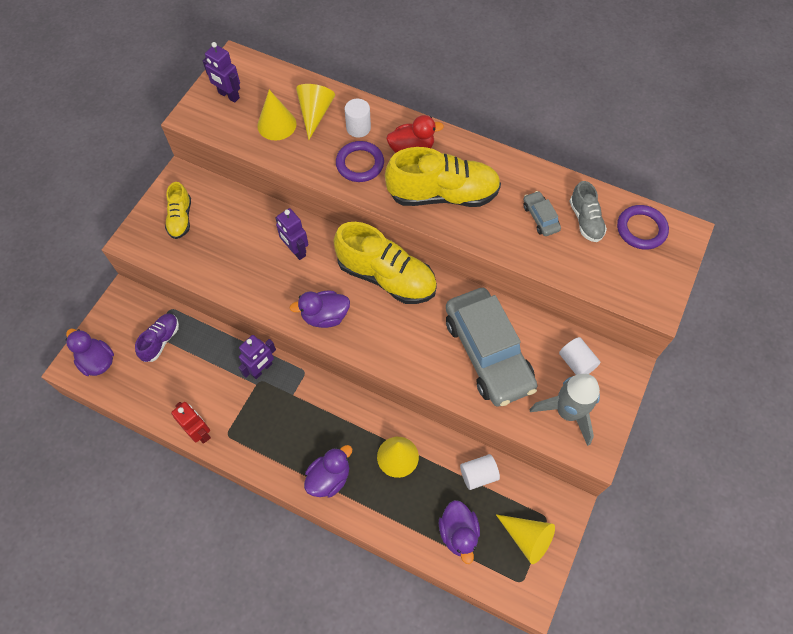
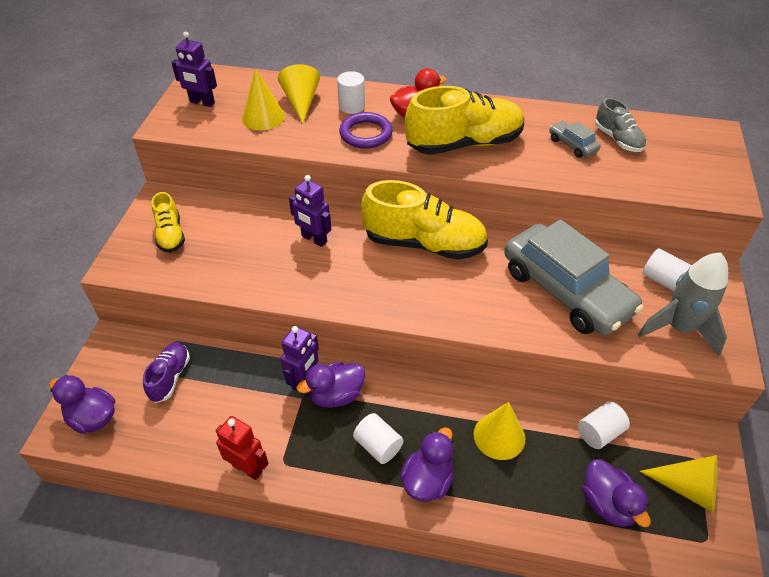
camera: 15 degrees left, 15 degrees down
purple duck [289,291,350,328] -> purple duck moved to [297,362,365,408]
purple ring [617,205,669,250] -> none
none -> white cylinder [353,413,403,464]

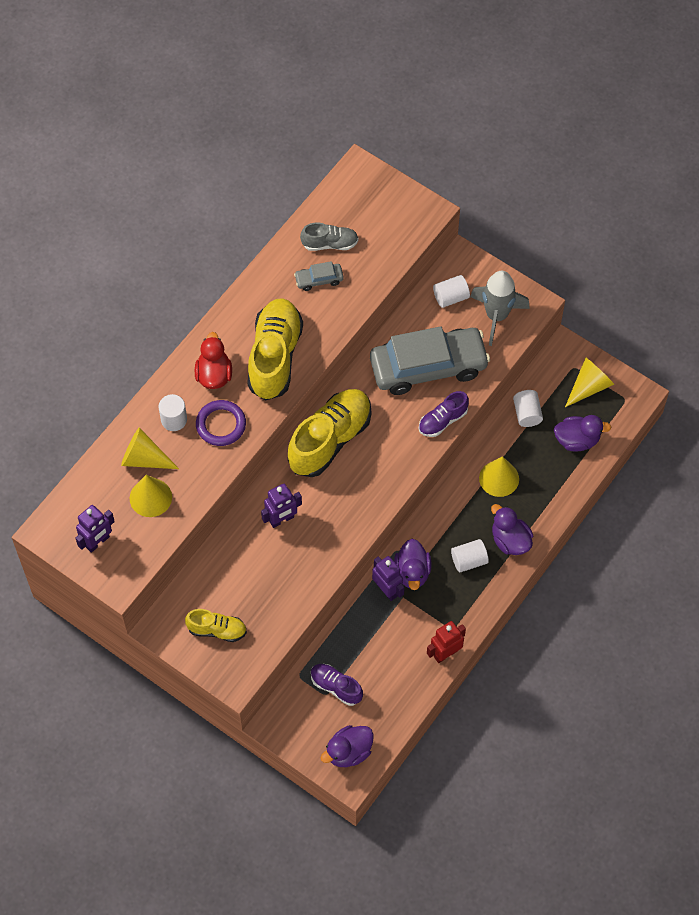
camera: 65 degrees left, 15 degrees up
none -> purple shoe [419,391,469,437]

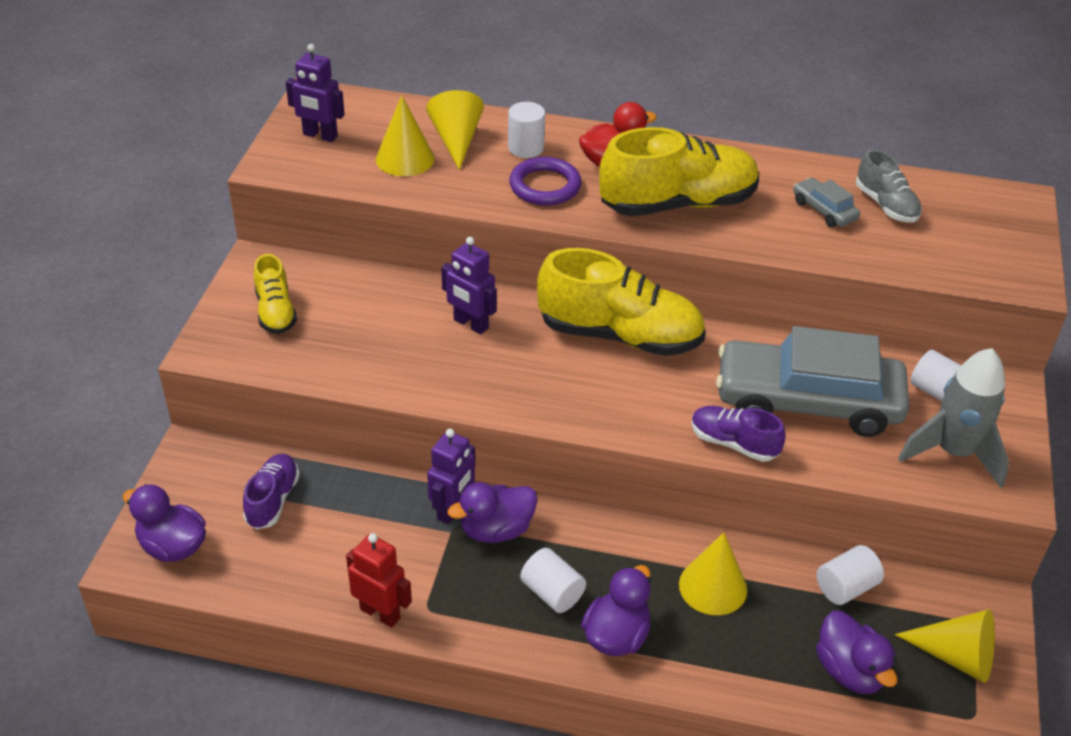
camera: 65 degrees right, 20 degrees down
grey car [370,326,490,395] -> grey car turned 135 degrees clockwise [716,326,909,437]

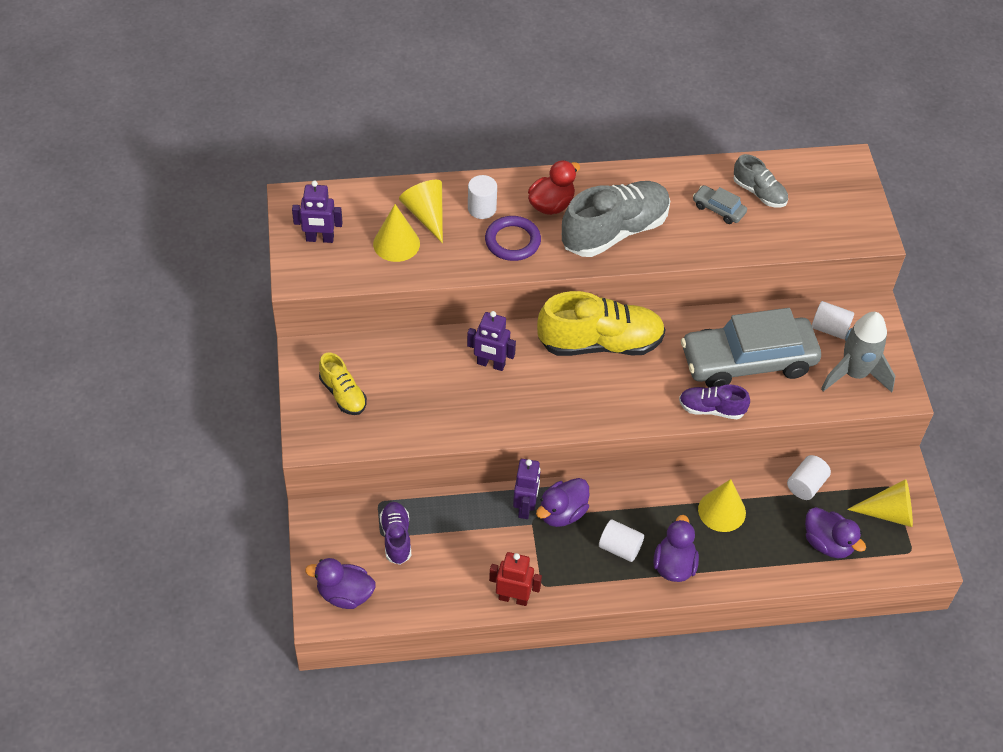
camera: 20 degrees left, 10 degrees up
yellow shoe [599,127,759,216] -> grey shoe [562,181,670,257]

